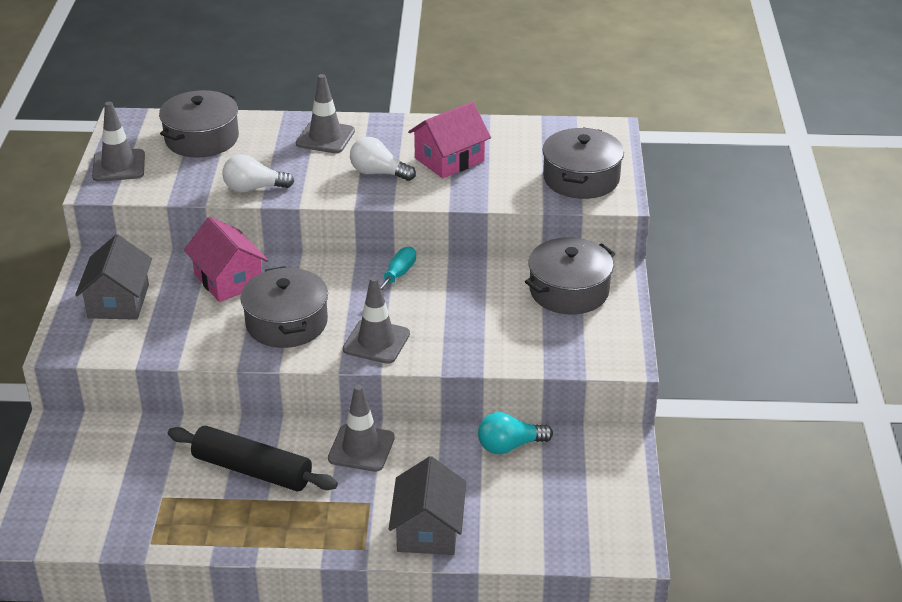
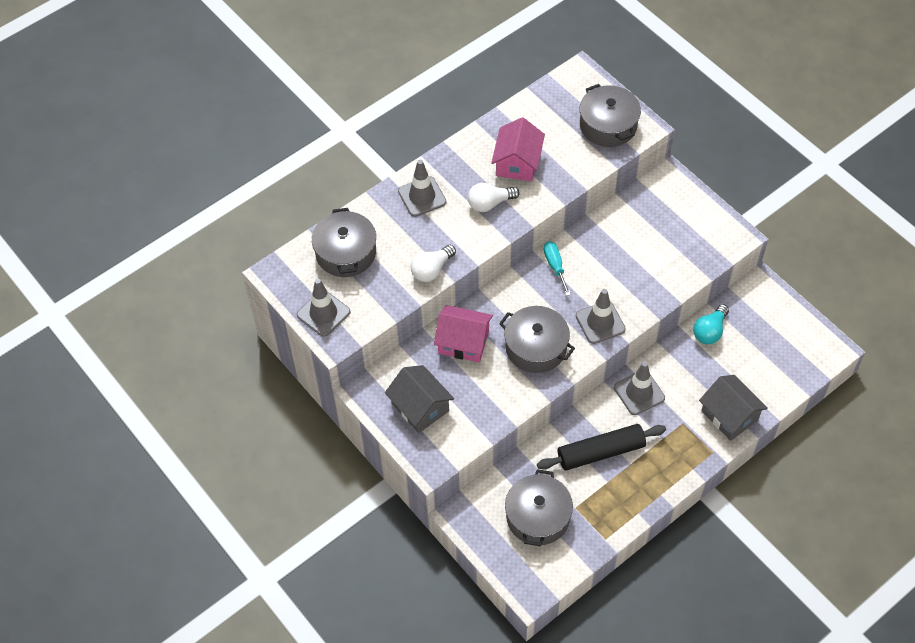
camera: 40 degrees left, 20 degrees up
grey pot [525,237,615,314] -> grey pot moved to [505,469,573,546]

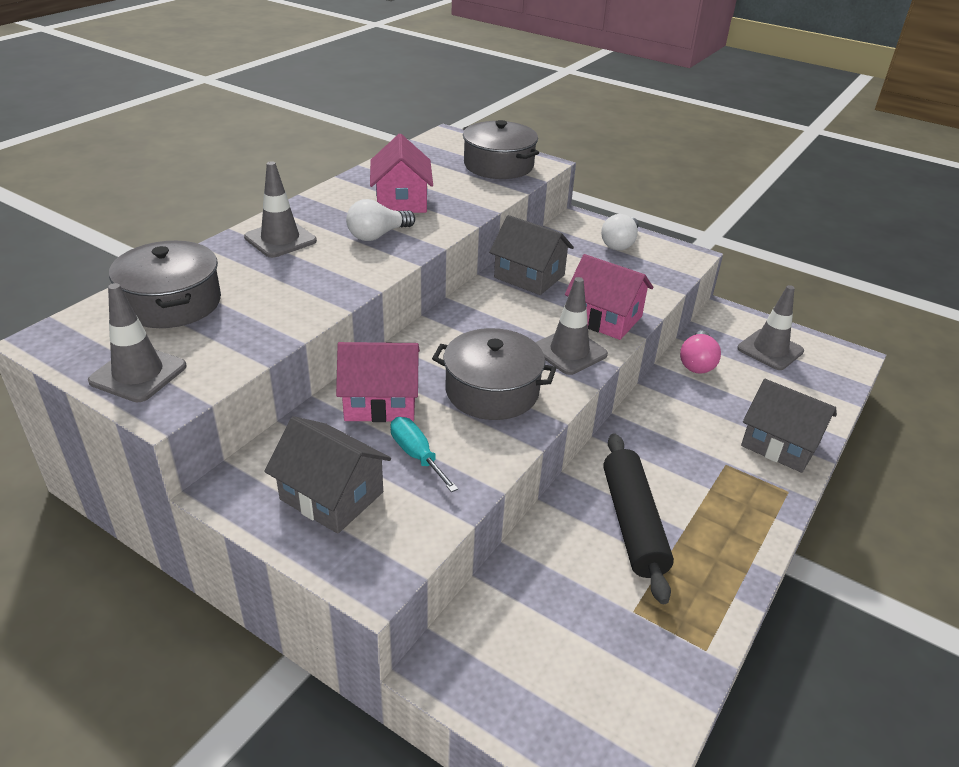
camera: 20 degrees left, 20 degrees down
white light bulb [410,245,456,282] -> white light bulb moved to [601,214,639,251]
grey pot [505,469,573,546] -> none
black rolling pin [537,424,666,471] -> black rolling pin turned 60 degrees counterclockwise [603,433,674,604]
turquoise screwdriver [544,241,571,296] -> turquoise screwdriver moved to [390,417,458,492]
grey traffic cone [614,362,665,415] -> grey traffic cone moved to [737,285,804,370]
turquoise light bulb [693,304,729,344] -> pink light bulb [680,330,721,374]
none -> grey house [489,215,574,295]
none -> pink house [565,254,653,340]

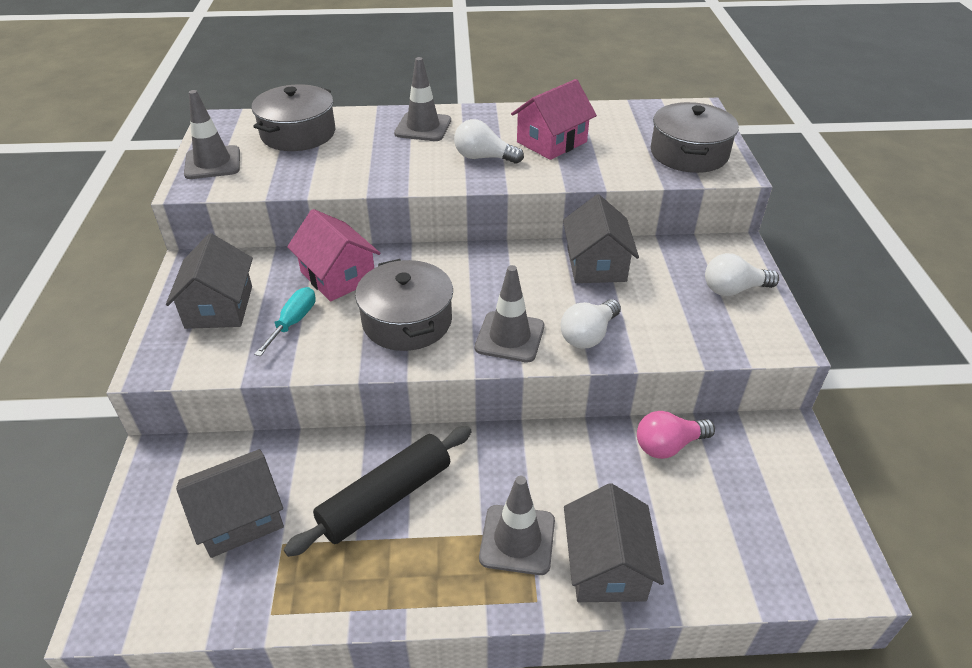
camera: 55 degrees right, 5 degrees up
pink house [565,254,653,340] -> white light bulb [561,299,621,349]
grey traffic cone [737,285,804,370] -> grey traffic cone moved to [479,476,555,575]
none -> grey house [176,449,284,558]

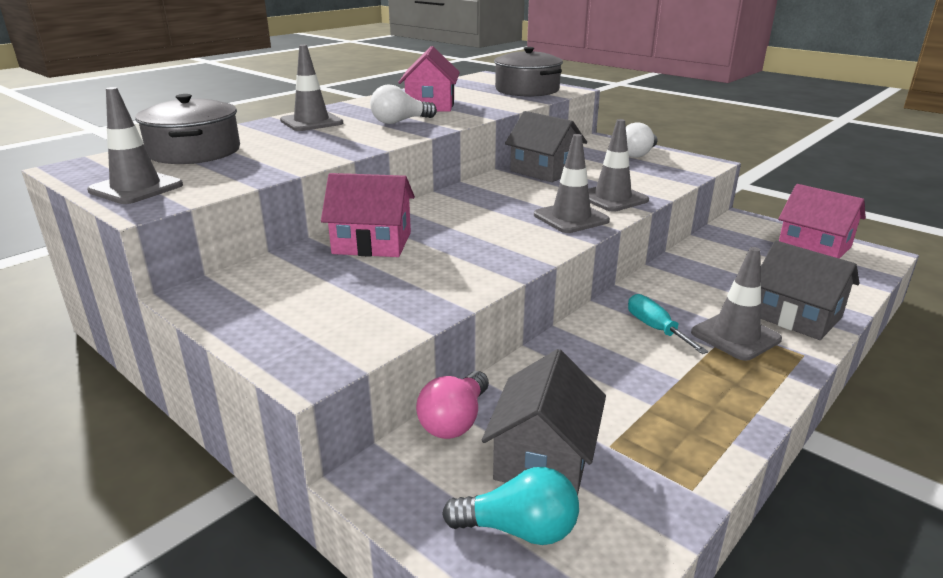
camera: 45 degrees left, 15 degrees down
grey house [166,233,253,329] -> none
turquoise screwdriver [254,287,316,357] -> turquoise screwdriver moved to [628,294,708,354]
black rolling pin [284,426,472,557] -> none
grey pot [355,259,453,351] -> none
white light bulb [561,299,621,349] -> grey traffic cone [588,119,649,212]
pink light bulb [637,411,715,459] -> pink light bulb moved to [416,371,489,439]
none -> turquoise light bulb [442,467,579,545]
none -> pink house [778,184,866,259]

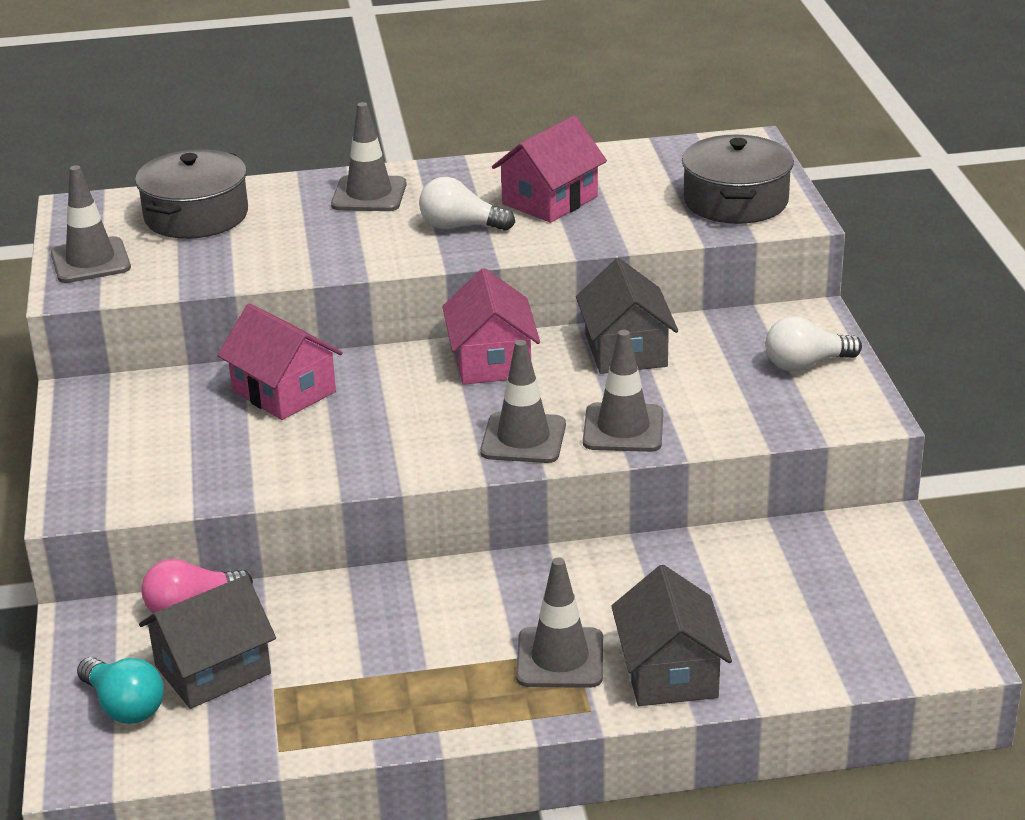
camera: 40 degrees right, 5 degrees up
turquoise screwdriver [628,294,708,354] -> none
pink house [778,184,866,259] -> pink house moved to [442,268,540,385]

